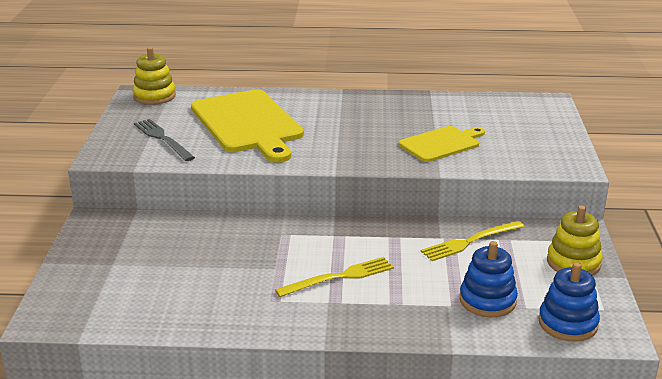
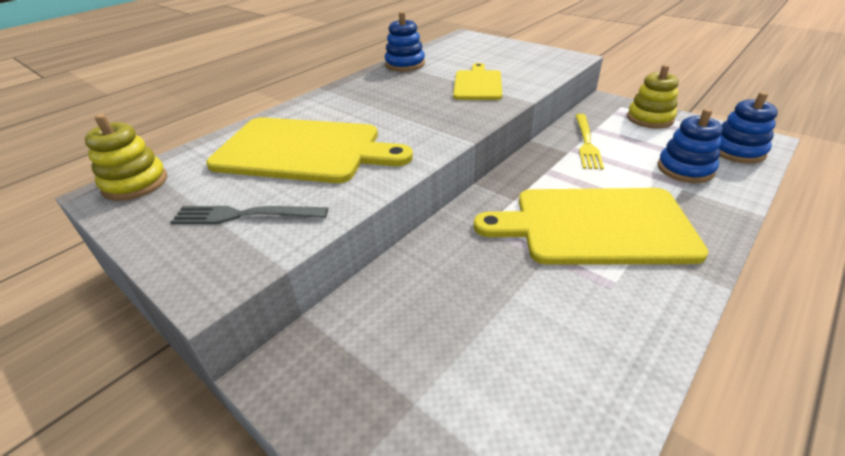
camera: 50 degrees left, 10 degrees up
yellow fork [275,257,394,297] -> yellow cutting board [474,188,709,265]
none -> blue stacking toy [385,11,425,72]

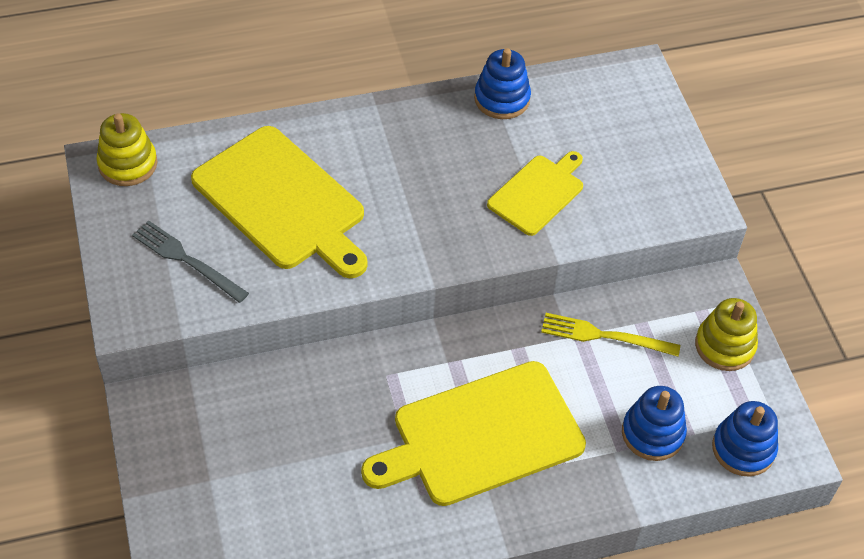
camera: 30 degrees right, 15 degrees up
yellow cutting board [474,188,709,265] -> yellow cutting board turned 60 degrees counterclockwise [361,361,586,506]
yellow fork [575,114,604,170] -> yellow fork turned 60 degrees clockwise [541,313,680,357]

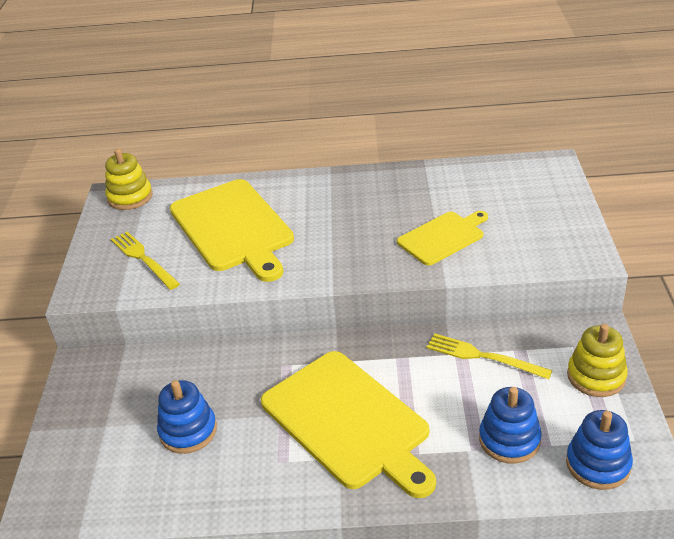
camera: 20 degrees right, 15 degrees down
grey fork [132,220,249,303] -> yellow fork [111,232,180,290]
yellow cutting board [361,361,586,506] -> yellow cutting board turned 120 degrees counterclockwise [261,351,436,498]
blue stacking toy [474,48,531,119] -> blue stacking toy moved to [157,380,217,454]

